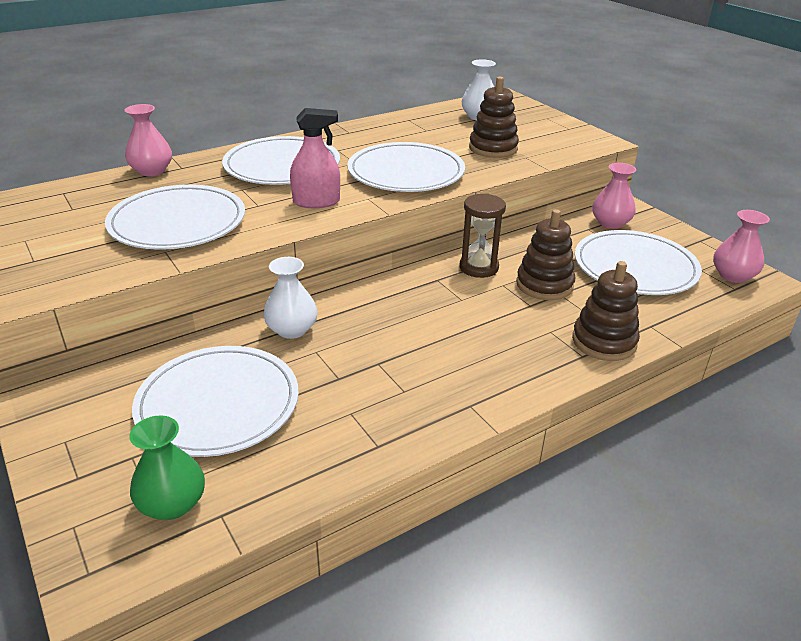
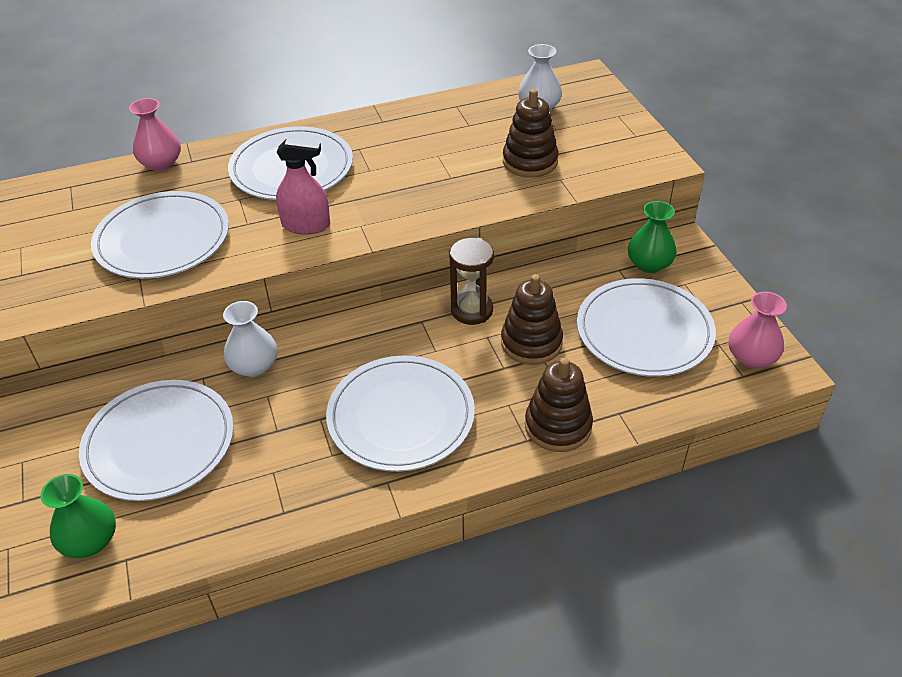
camera: 15 degrees right, 10 degrees up
white plate [347,142,465,192] -> white plate moved to [326,356,475,472]
pink vase [592,163,636,229] -> green vase [628,201,677,273]

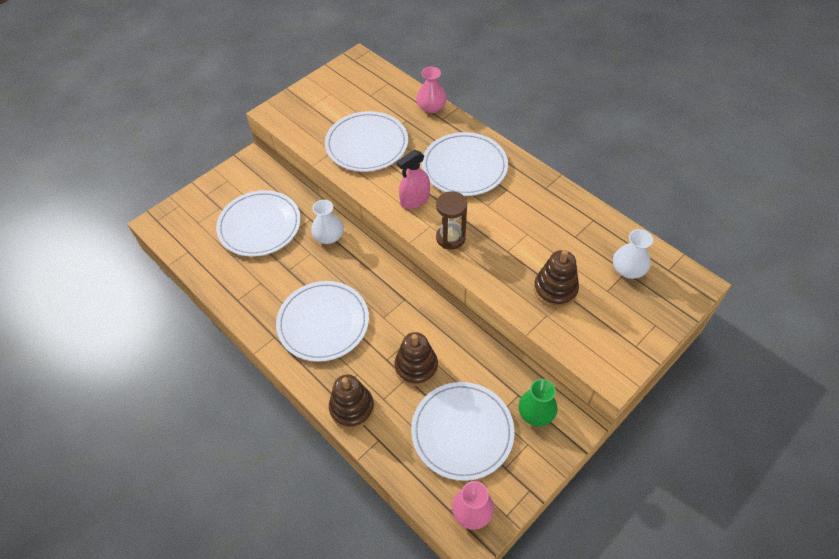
camera: 65 degrees right, 10 degrees up
green vase [41,474,116,558] -> none
pink spray bottle [276,138,330,235] -> pink spray bottle turned 75 degrees clockwise [397,150,430,209]
brown hourglass [449,238,494,325] -> brown hourglass moved to [436,191,467,250]

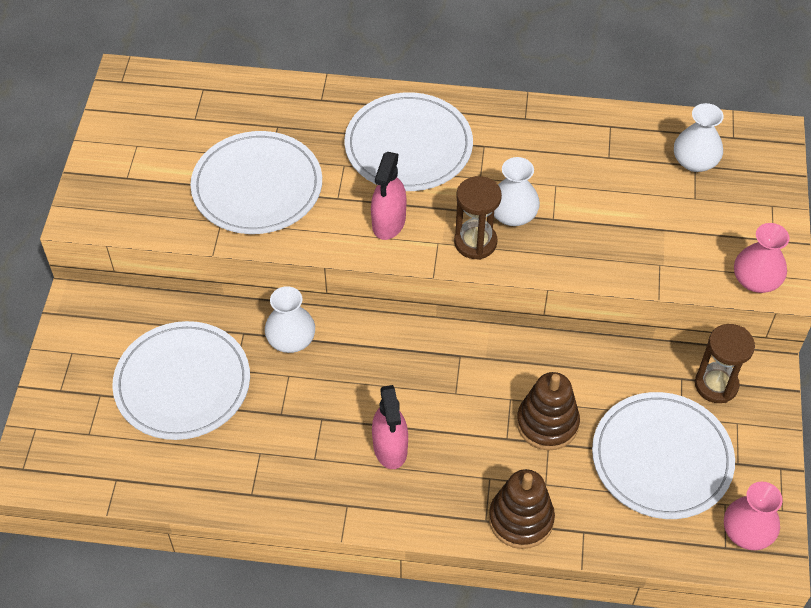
camera: 40 degrees left, 0 degrees up
white plate [276,281,369,362] -> pink spray bottle [372,385,408,469]
pink vase [416,67,447,113] -> pink vase moved to [734,223,790,293]
green vase [519,379,558,426] -> brown hourglass [695,324,755,403]
brown stacking toy [534,250,579,308] -> none
none -> white vase [494,157,540,226]

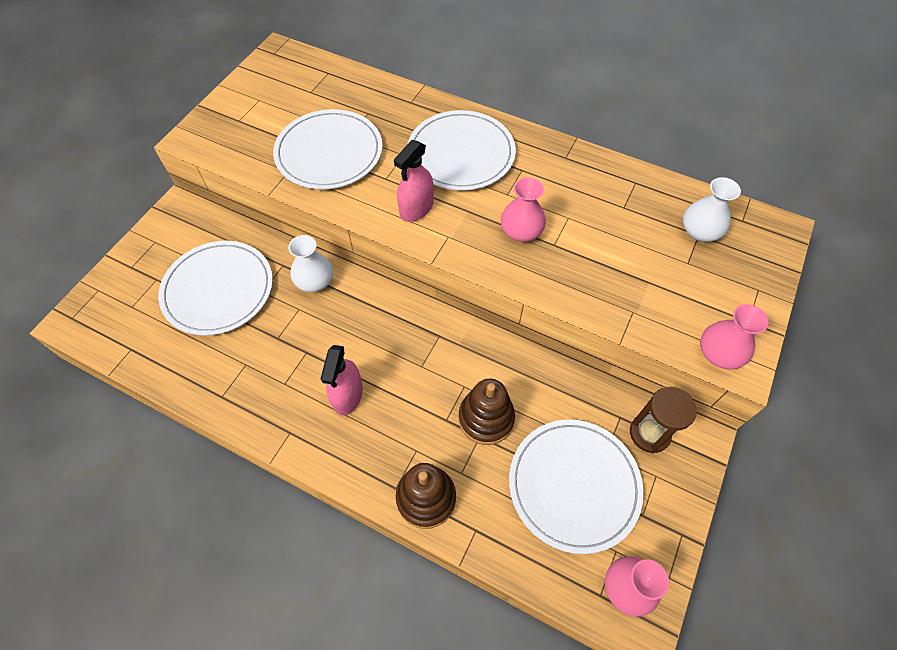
camera: 20 degrees right, 5 degrees up
brown hourglass [454,176,502,260] -> none
white vase [494,157,540,226] -> pink vase [501,178,546,242]

